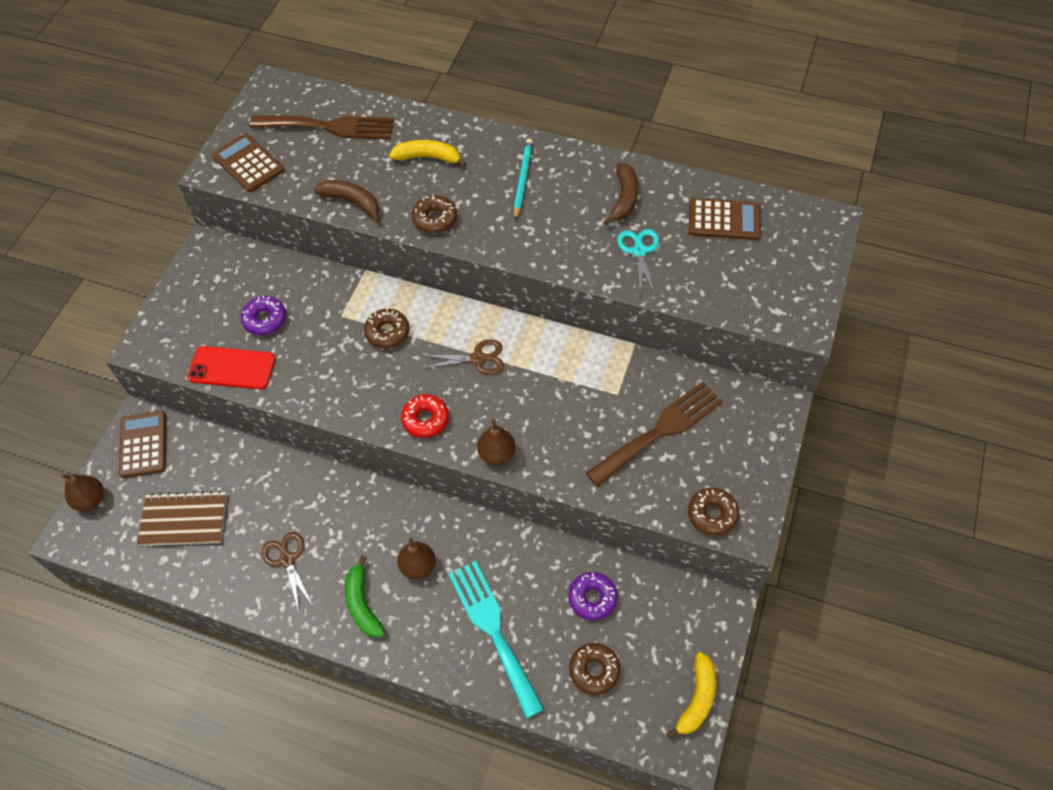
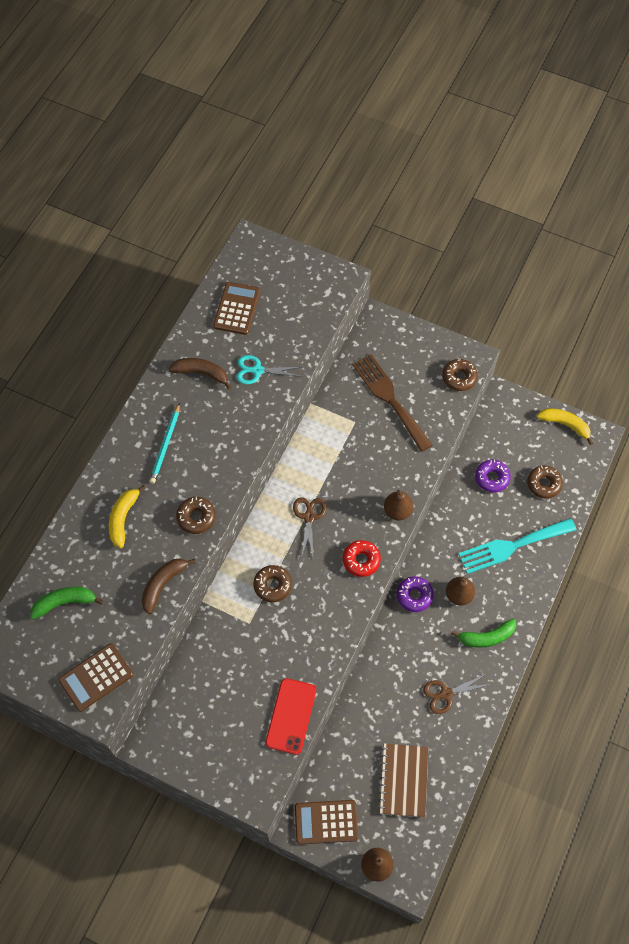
camera: 85 degrees left, 5 degrees up
purple donut [241,295,286,335] -> purple donut moved to [397,576,434,612]
brown fork [250,115,394,140] -> green banana [30,587,104,619]
turquoise pencil [514,139,533,220] -> turquoise pencil turned 90 degrees counterclockwise [149,403,180,484]

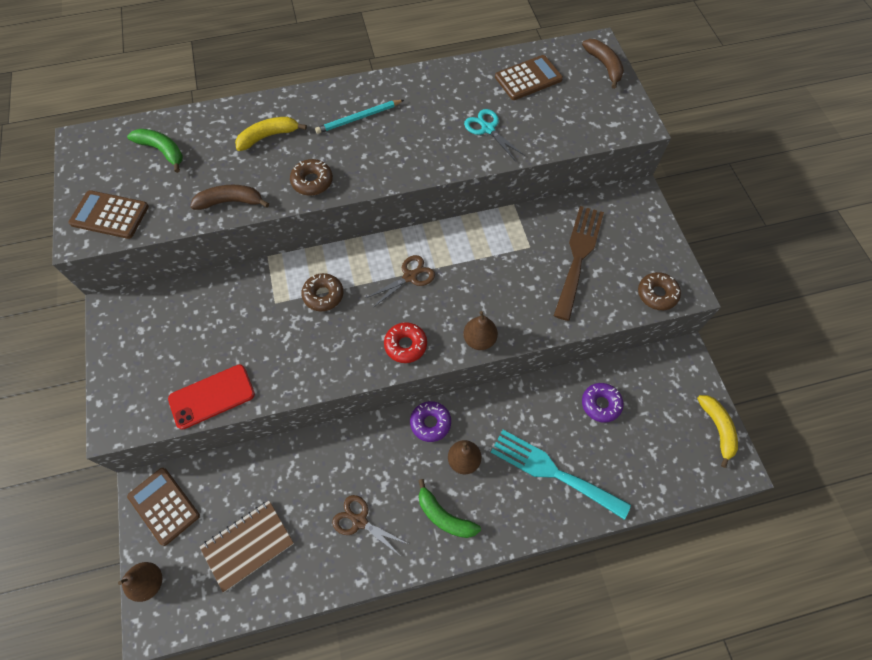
camera: 50 degrees right, 0 degrees up
brown banana [169,358,232,389] -> brown banana moved to [582,39,624,89]
brown donut [527,465,563,499] -> none

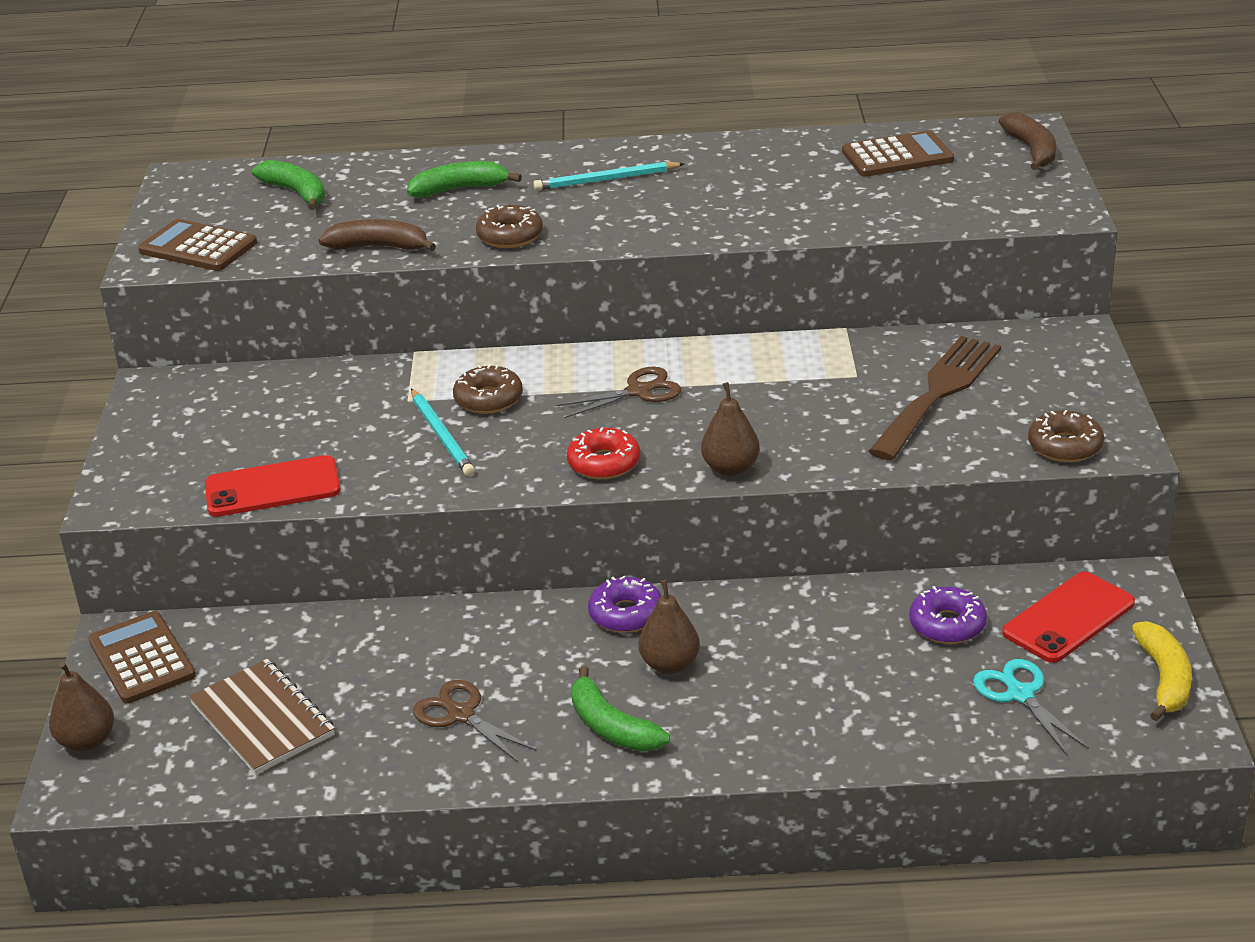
camera: 15 degrees right, 30 degrees down
brown notebook [200,501,294,592] -> brown notebook turned 75 degrees clockwise [189,659,335,775]
yellow banana [235,117,307,151] -> green banana [407,161,522,197]
turquoise scissors [464,109,525,160] -> turquoise scissors moved to [973,659,1089,756]
turquoise fork [491,430,631,520] -> none
none -> turquoise pencil [411,389,475,476]
none -> red phone [1002,572,1135,663]

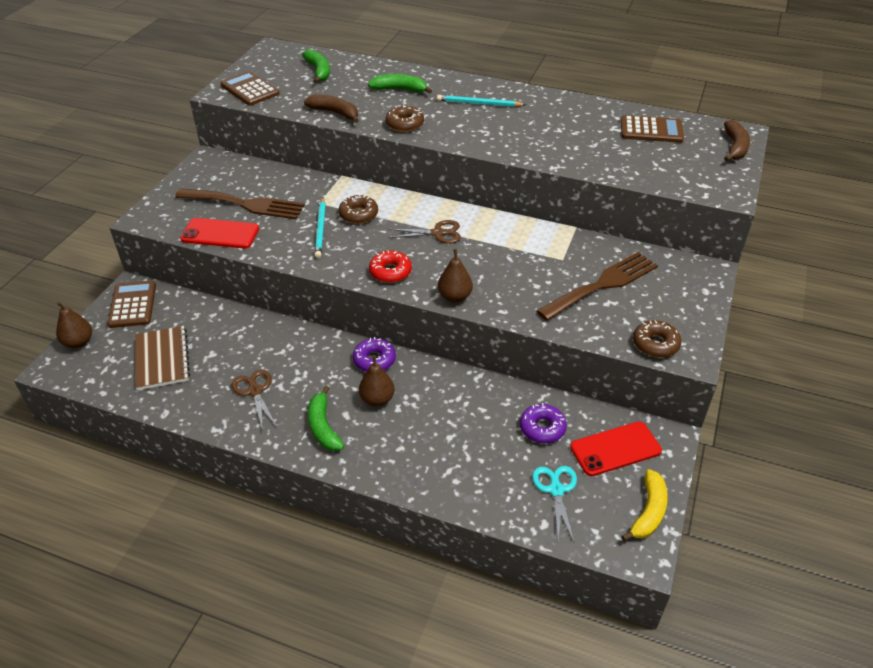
camera: 20 degrees right, 10 degrees up
none -> brown fork [175,189,305,219]

